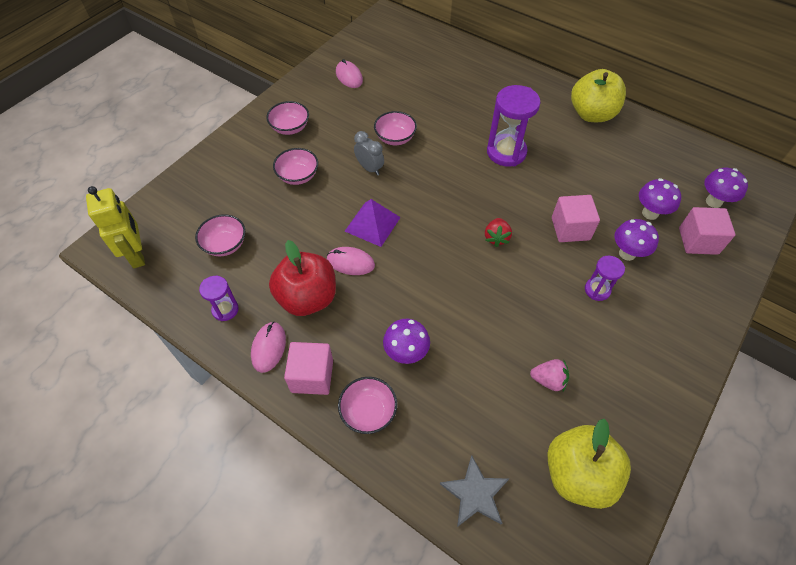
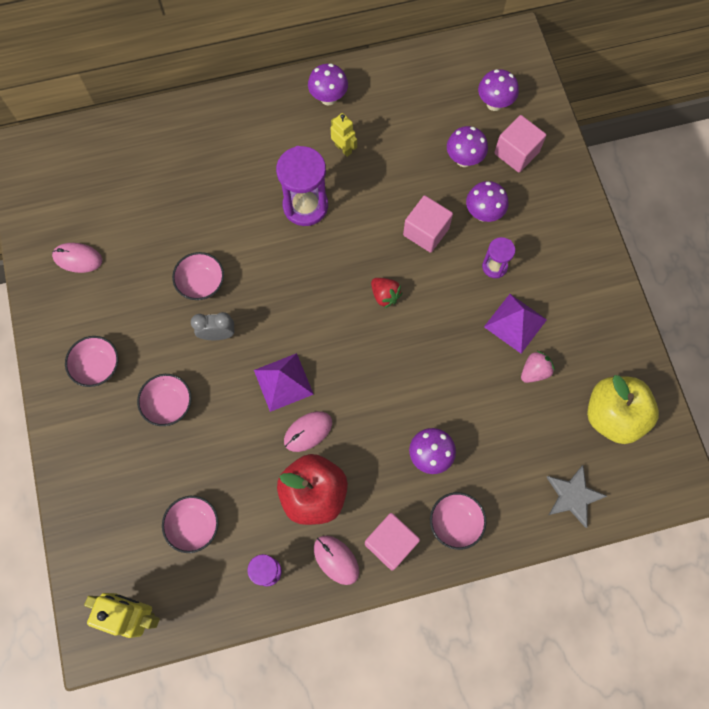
camera: 50 degrees left, 15 degrees up
yellow apple [571,69,626,122] -> purple mushroom [308,64,348,106]
none -> yellow robot [331,113,357,157]
none -> purple pyramid [484,294,547,354]

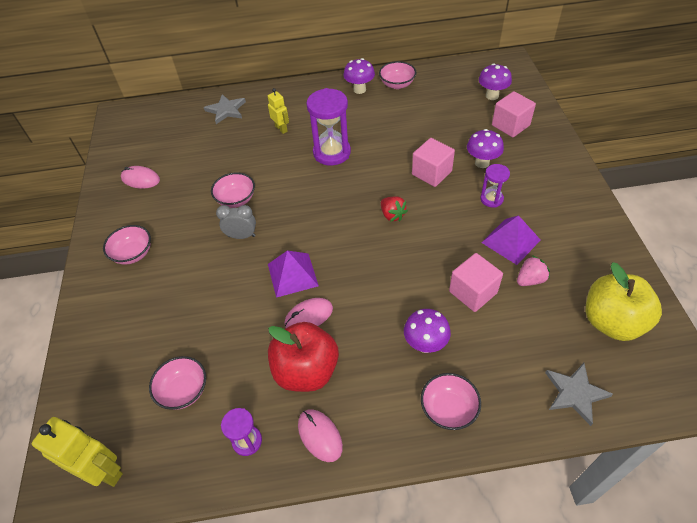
camera: 10 degrees right, 20 degrees down
pink bowl [137,374,192,426] -> pink bowl moved to [379,61,416,89]
yellow robot [331,113,357,157] -> yellow robot moved to [268,88,289,134]
pink cube [365,513,420,571] -> pink cube moved to [449,253,503,312]
purple mushroom [447,126,488,167] -> none
none -> grey star [204,94,246,124]

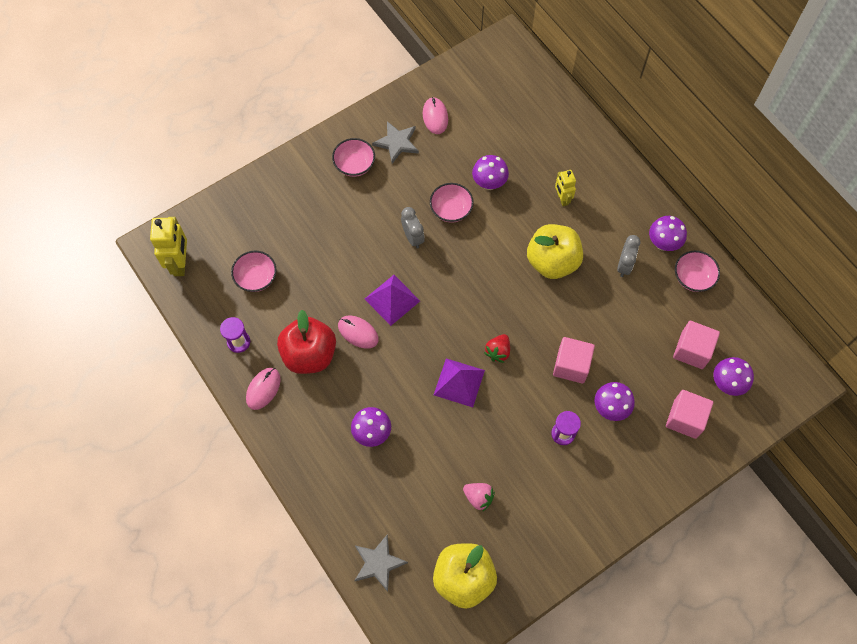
camera: 60 degrees right, 15 degrees up
grey star [204,94,246,124] -> grey star moved to [372,121,419,164]
yellow robot [268,88,289,134] -> yellow robot turned 135 degrees clockwise [555,170,576,206]
purple hourglass [306,88,351,166] -> yellow apple [527,224,583,279]
pink bowl [421,373,481,430] -> none
pink cube [449,253,503,312] -> pink cube moved to [673,321,720,369]
purple pyramid [481,215,541,265] -> purple pyramid moved to [434,358,485,407]
none -> purple mushroom [472,155,509,190]
none -> grey clock [617,235,640,277]

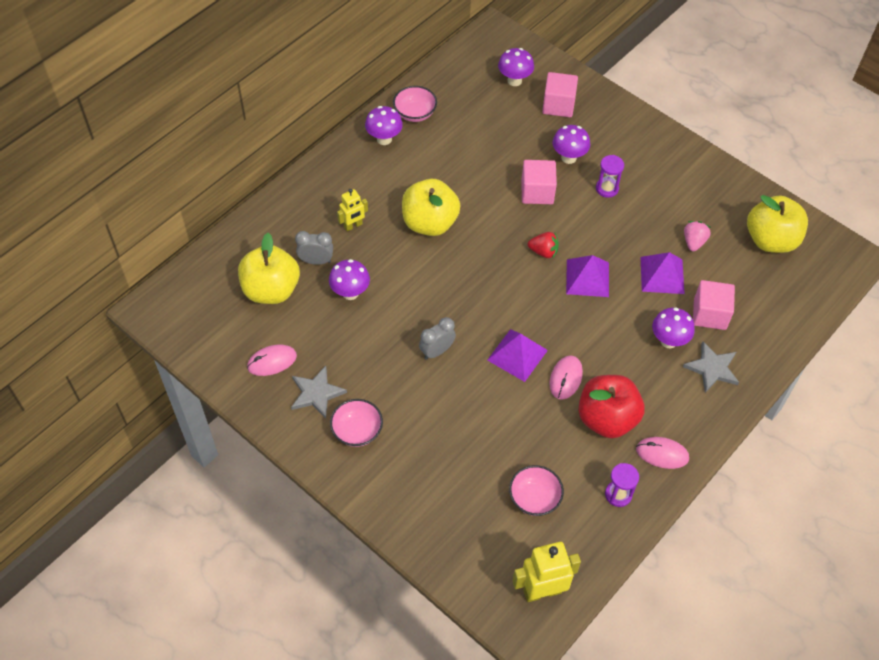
camera: 105 degrees left, 10 degrees down
grey star [354,534,408,592] -> grey star moved to [683,341,739,392]
pink bowl [430,183,474,223] -> none
grey clock [617,235,640,277] -> grey clock moved to [295,231,333,265]
pink cube [673,321,720,369] -> pink cube moved to [693,280,735,330]
none -> yellow apple [238,233,300,304]
none -> purple pyramid [641,252,685,294]

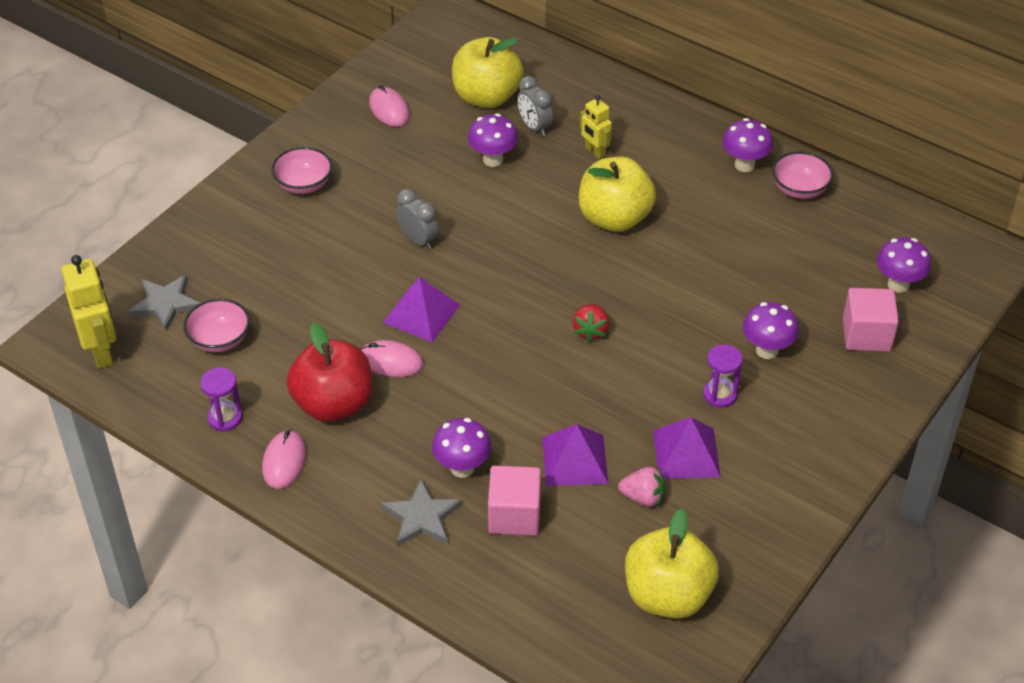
camera: 85 degrees right, 10 degrees down
grey star [291,366,347,419] -> grey star moved to [128,275,200,332]
grey clock [295,231,333,265] -> grey clock turned 150 degrees clockwise [517,76,553,137]
pink cube [521,160,557,204] -> none
purple pyramid [566,255,609,297] -> purple pyramid moved to [653,417,721,479]

